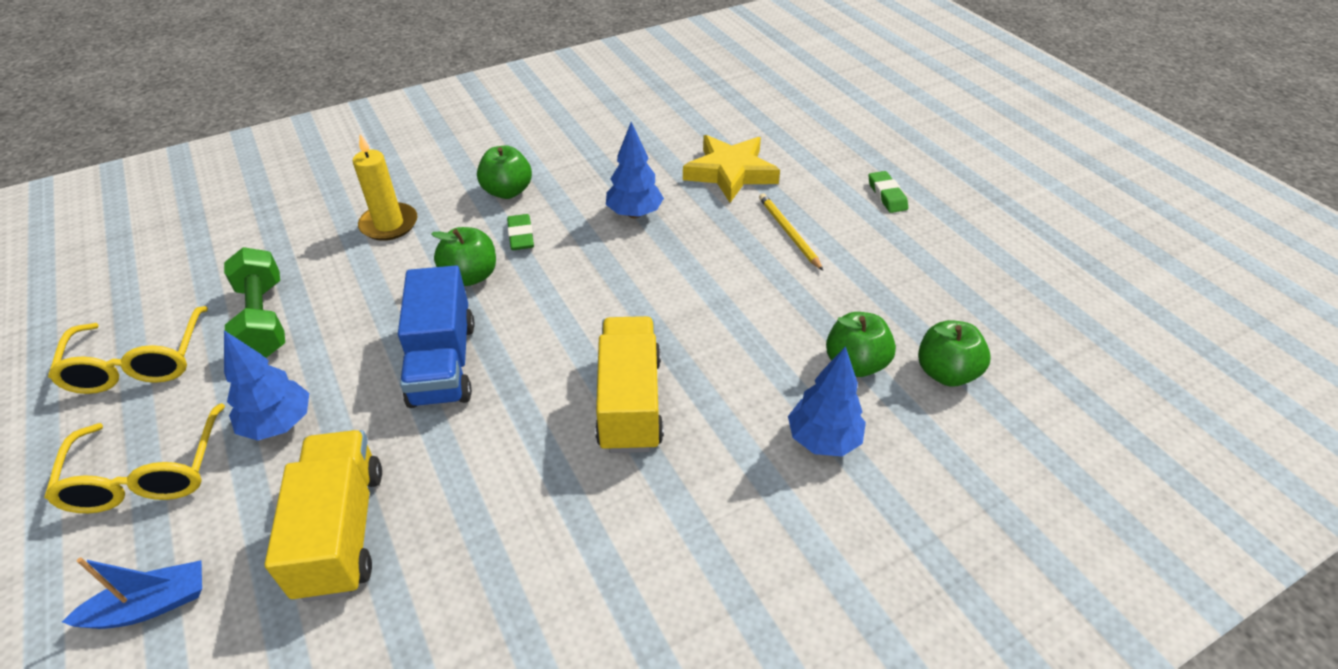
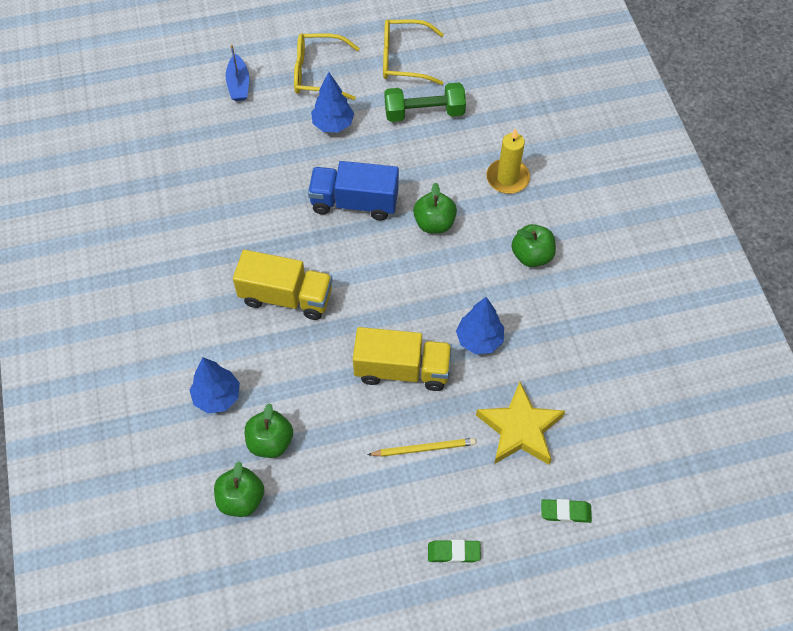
camera: 105 degrees right, 15 degrees up
yellow truck [265,430,382,602] -> yellow truck moved to [353,327,452,391]
green eraser [507,214,534,250] -> green eraser moved to [541,499,592,523]

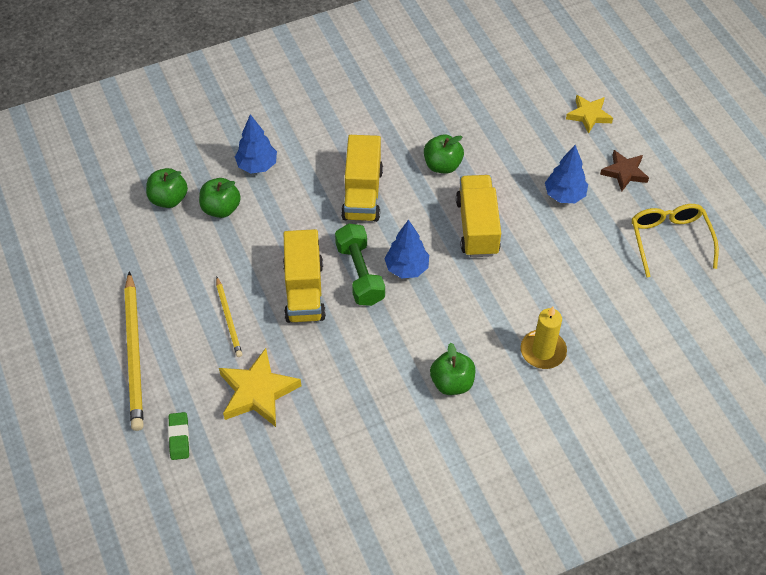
camera: 80 degrees right, 5 degrees down
blue boat [225,45,249,101] -> yellow star [566,95,613,134]
yellow glasses [294,33,360,100] -> brown star [600,150,649,192]
blue truck [308,161,399,220] -> yellow truck [456,175,501,257]
green dumbbell [385,83,466,122] -> green dumbbell moved to [335,223,385,306]
green apple [413,182,457,233] -> green apple moved to [424,134,464,173]
green eraser [428,540,481,563] -> yellow pencil [124,271,144,431]
blue tree [456,297,504,354] -> blue tree moved to [384,219,429,278]

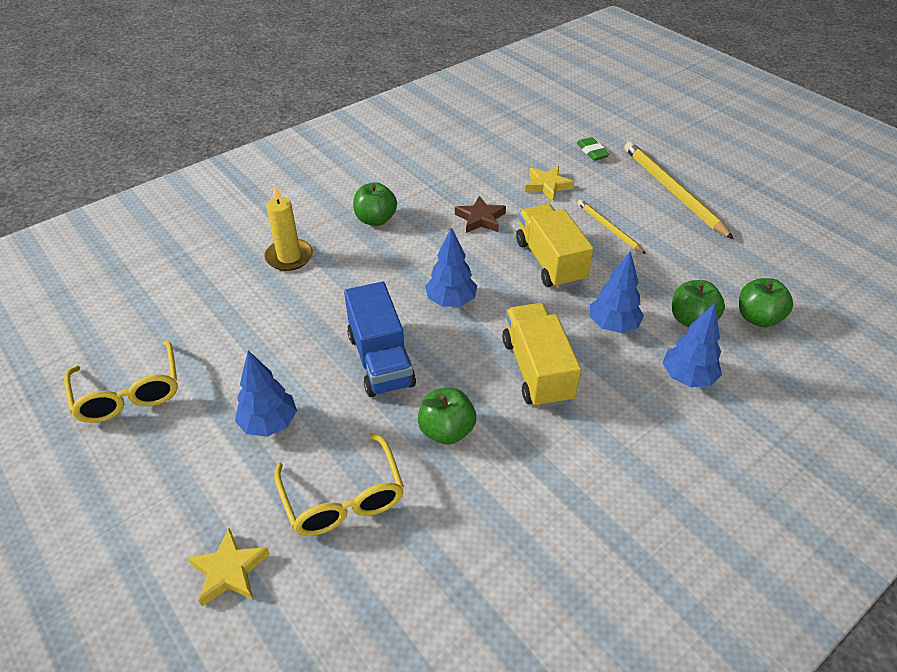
camera: 165 degrees right, 10 degrees down
yellow star [219,348,301,427] -> yellow star [525,166,574,201], size x0.64
green dumbbell [335,223,385,306] -> none
yellow truck [456,175,501,257] -> blue truck [344,282,416,397]
brown star [600,150,649,192] -> brown star moved to [455,196,506,233]
none -> yellow glasses [274,433,404,536]
none -> blue tree [590,251,644,333]

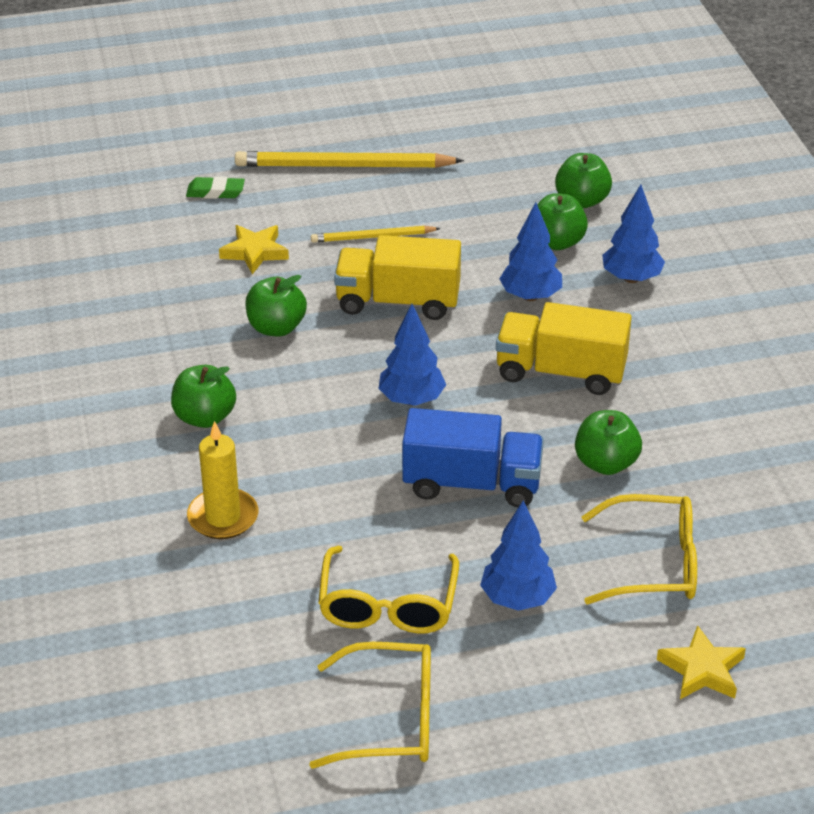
camera: 65 degrees left, 5 degrees down
brown star [455,196,506,233] -> green apple [245,275,307,336]
none -> yellow glasses [318,546,459,633]

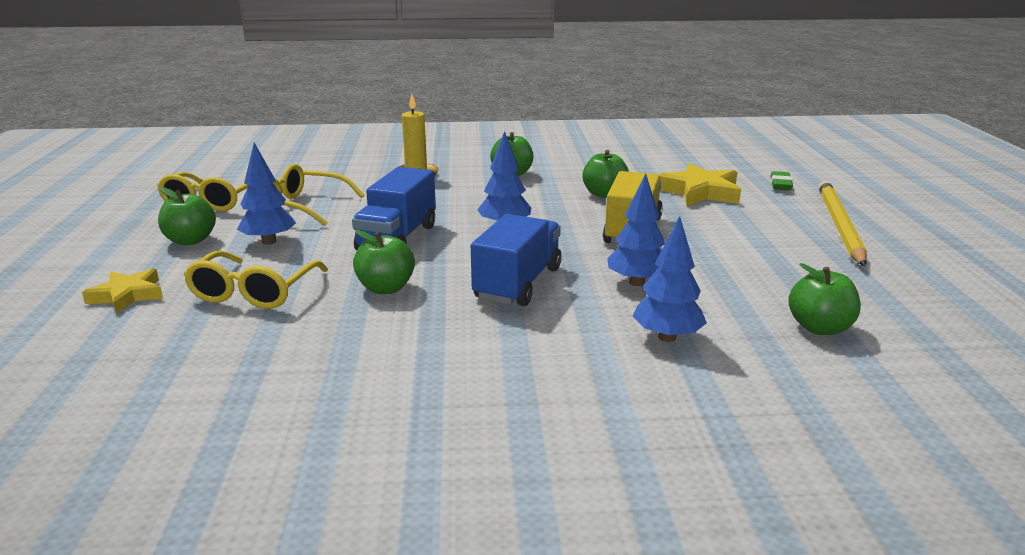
camera: 100 degrees right, 15 degrees down
yellow star [219,225,289,274] -> yellow star [659,163,741,206], size x1.55
yellow pencil [311,226,441,243] -> none
yellow truck [496,302,632,395] -> blue truck [471,214,562,306]
green apple [537,193,588,250] -> green apple moved to [158,187,216,245]

